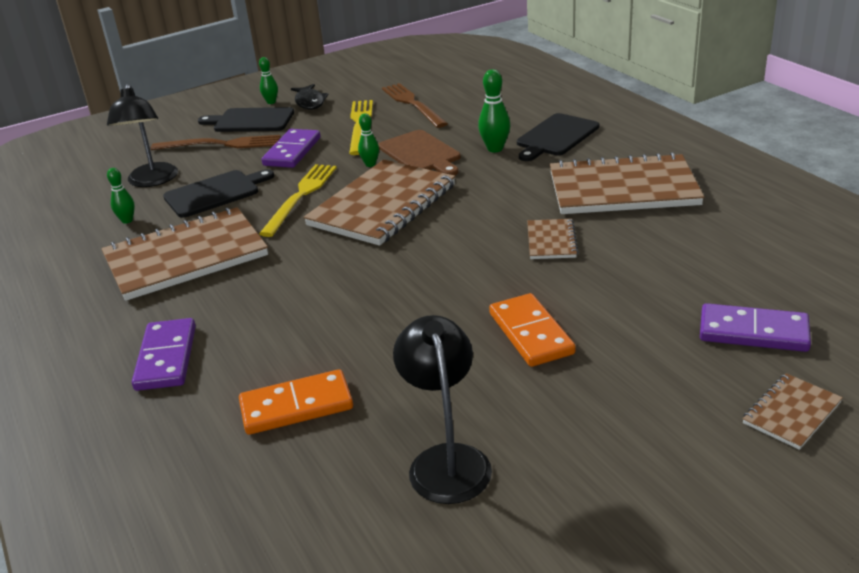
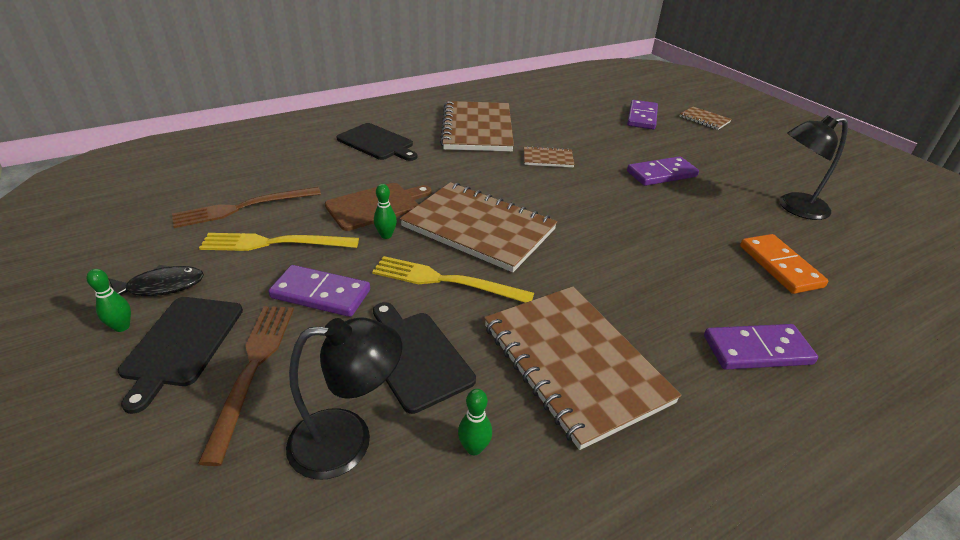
camera: 95 degrees left, 5 degrees up
green bowling pin [478,69,510,152] -> none
orange domino [489,293,576,367] -> purple domino [627,156,699,186]

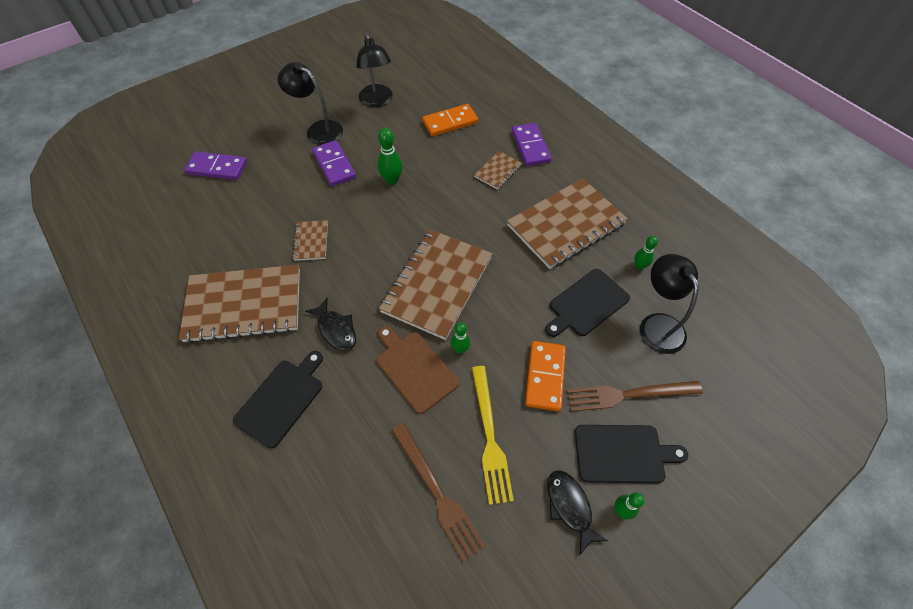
camera: 95 degrees left, 20 degrees up
purple domino [268,265,370,317] -> orange domino [525,341,566,411]
yellow fork [372,256,534,303] -> none
brown notebook [679,107,732,130] -> brown notebook moved to [475,151,522,190]
none -> black lamp [277,62,343,145]
none -> black fish [305,298,356,351]
none -> green bowling pin [378,128,403,185]

